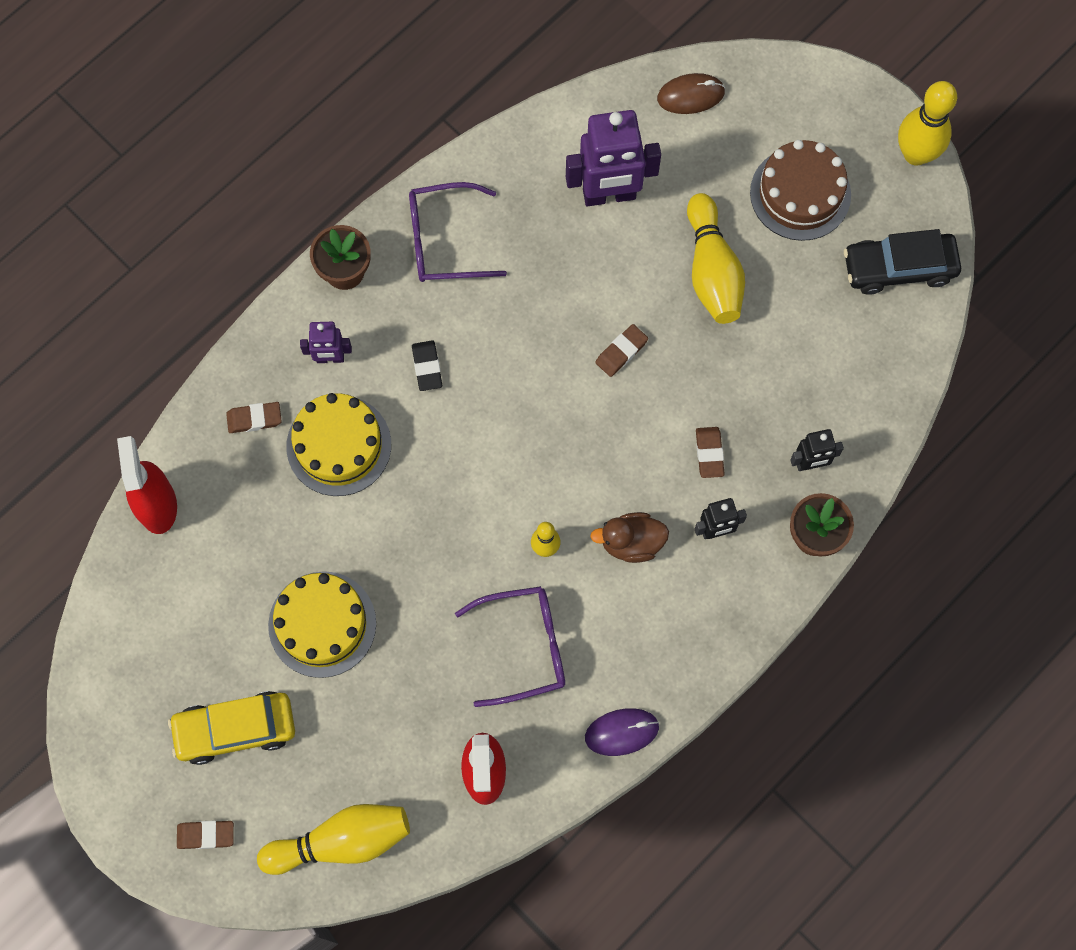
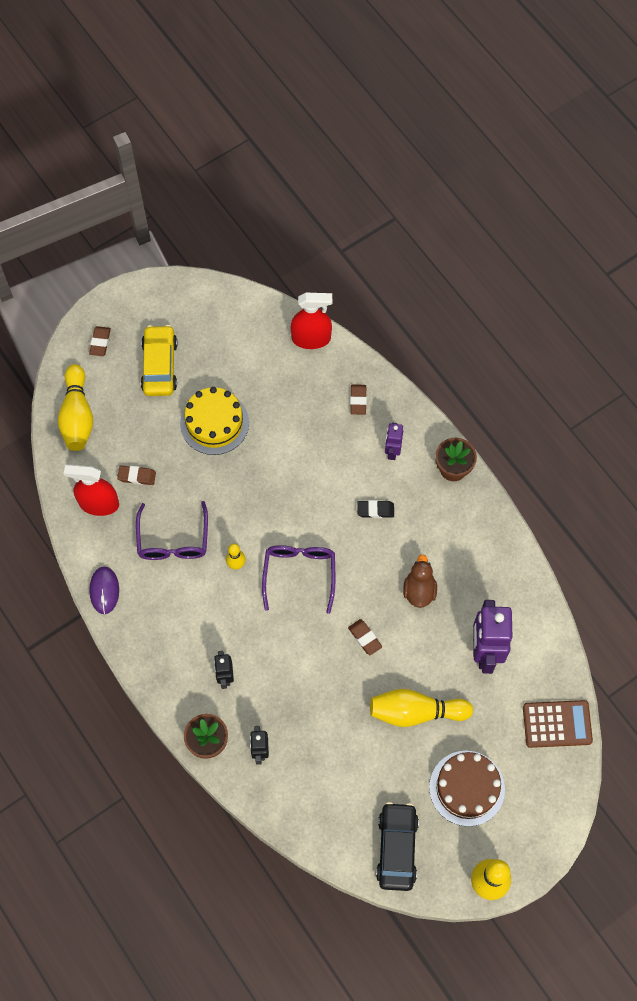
camera: 100 degrees right, 5 degrees down
yellow cake [286,393,391,496] -> none
purple glasses [409,182,507,282] -> purple glasses moved to [262,545,335,614]
brown duck [590,512,669,563] -> brown duck moved to [403,555,437,608]
brown mouse [657,73,725,114] -> brown calculator [523,700,593,748]
brown eraser [696,427,725,478] -> brown eraser moved to [117,466,156,485]

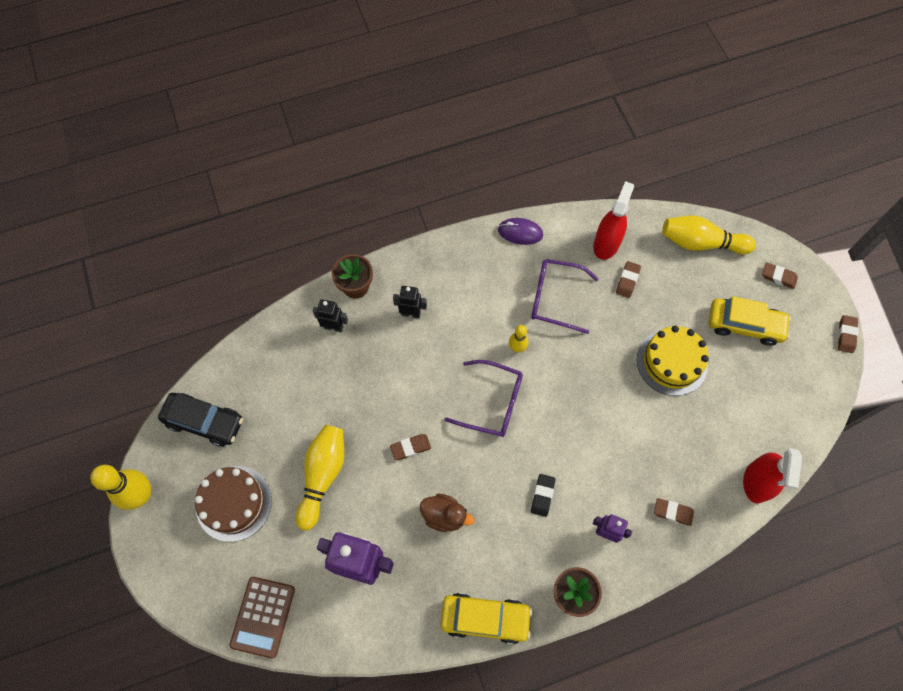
camera: 105 degrees right, 0 degrees up
none -> yellow car [441,593,532,644]
none -> brown eraser [838,315,859,353]

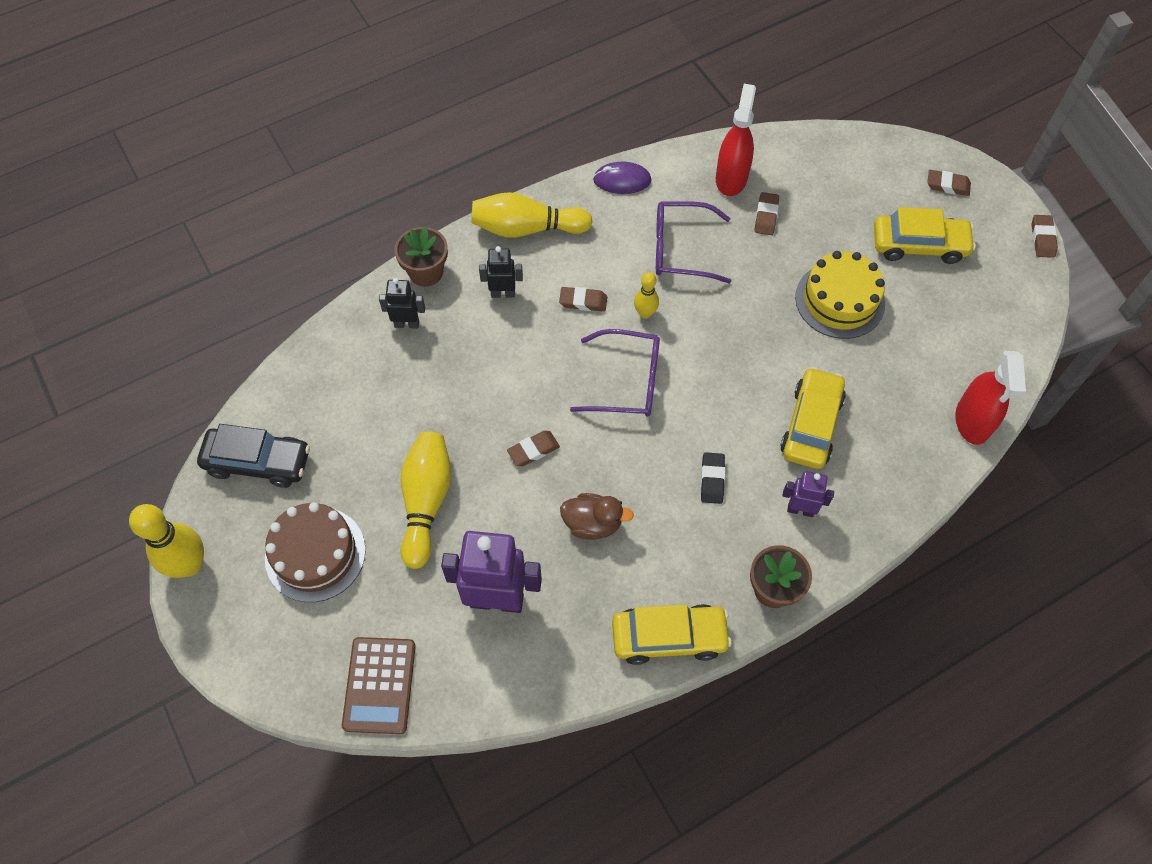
camera: 10 degrees left, 5 degrees down
brown eraser [654,498,694,526] -> brown eraser moved to [559,287,607,312]
yellow bowling pin [662,215,756,254] -> yellow bowling pin moved to [471,192,593,238]
none -> yellow car [780,367,846,469]

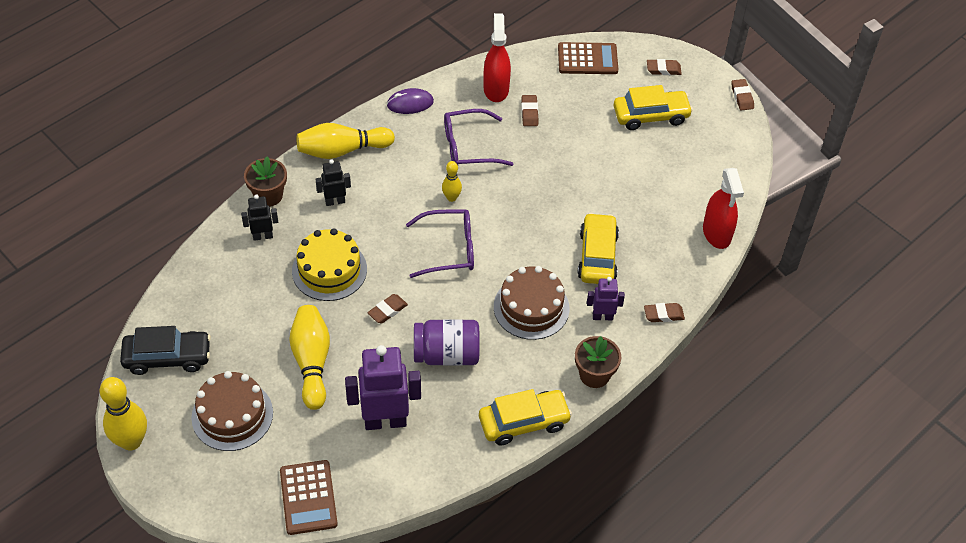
camera: 15 degrees left, 10 degrees down
brown eraser [559,287,607,312] -> brown eraser moved to [644,303,685,322]
brown duck [560,493,634,540] -> purple jar [414,319,480,366]
black eraser [701,452,725,504] -> brown cake [494,266,570,340]
yellow cake [795,251,885,339] -> yellow cake moved to [292,228,367,301]
none -> brown calculator [558,42,618,74]

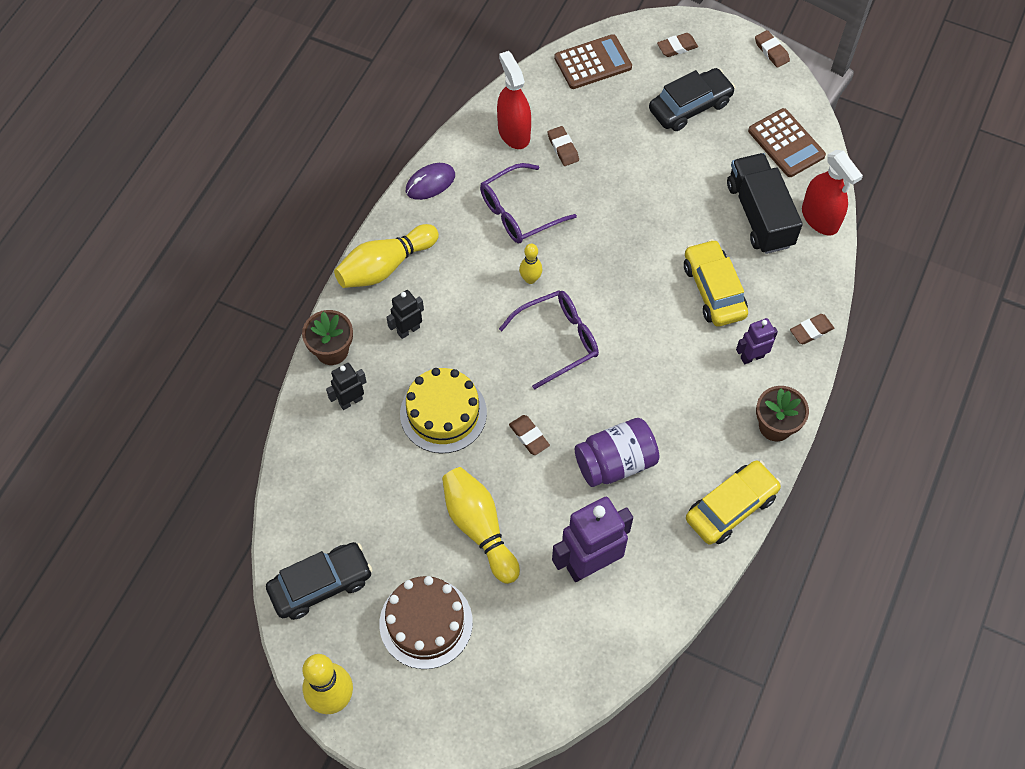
camera: 20 degrees left, 10 degrees up
brown calculator [280,460,338,535] -> brown calculator moved to [748,108,826,177]
brown eraser [367,294,408,323] -> brown eraser turned 60 degrees counterclockwise [509,415,550,455]
brown cake [494,266,570,340] -> none
yellow car [614,85,693,130] -> black car [649,68,735,131]
none -> black truck [727,153,803,254]

